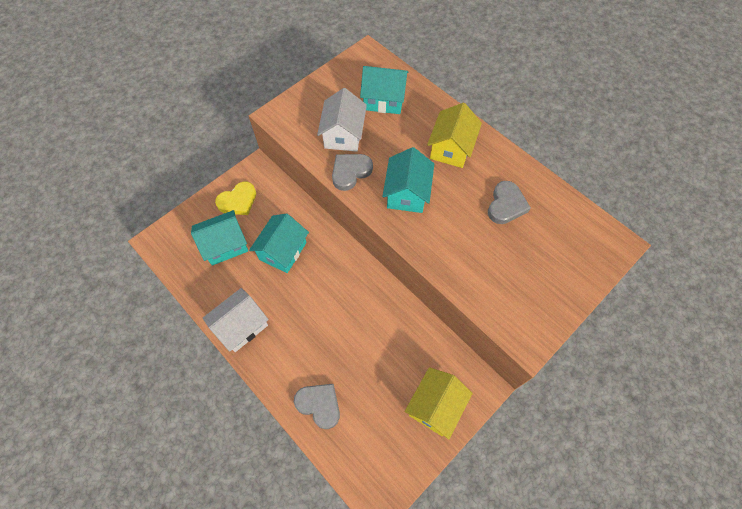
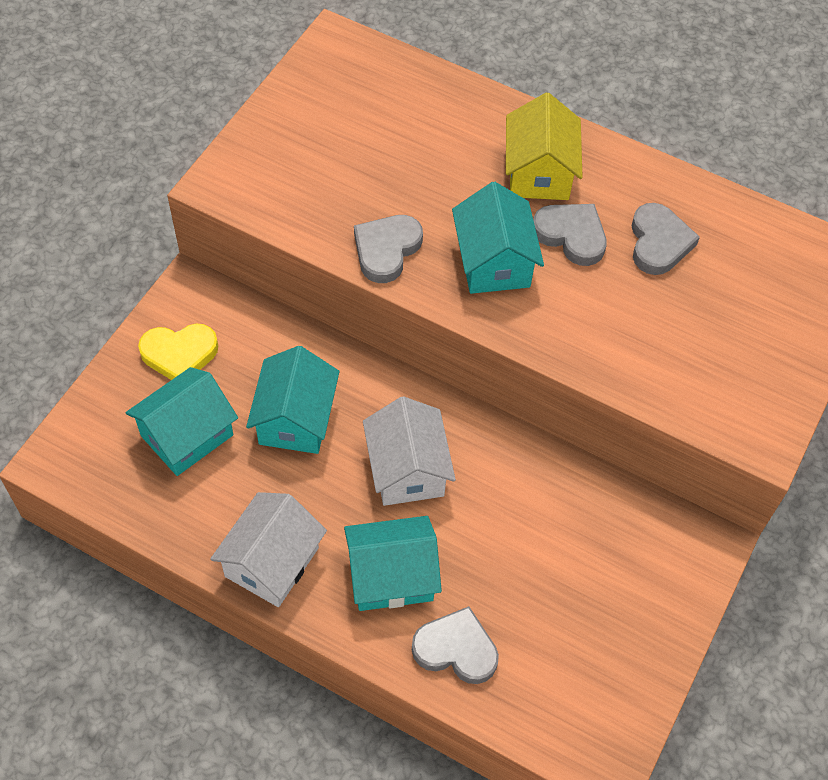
camera: 20 degrees left, 5 degrees down
yellow heart [215,182,256,215] -> yellow heart turned 45 degrees clockwise [138,324,218,380]
white house [317,88,367,152] -> white house moved to [363,396,456,506]
turquoise house [360,66,408,114] -> turquoise house moved to [344,516,442,611]
yellow house [404,367,473,439] -> none
none -> grey heart [533,204,607,266]

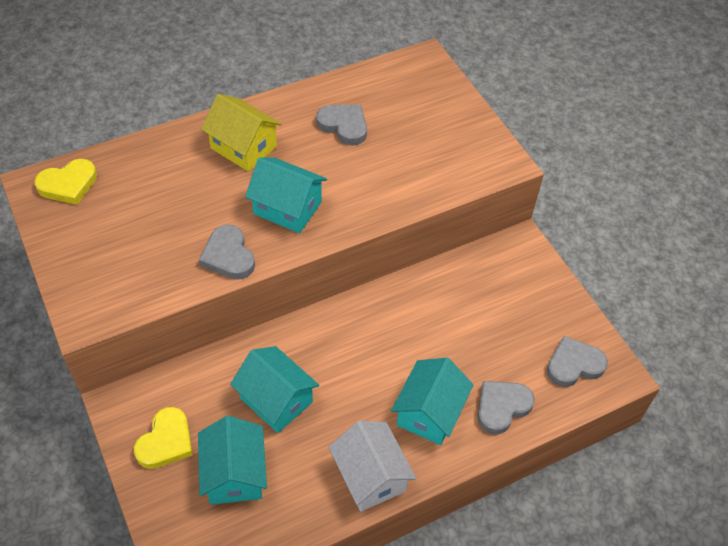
camera: 55 degrees left, 5 degrees down
white house [363,396,456,506] -> none
grey heart [533,204,607,266] -> grey heart moved to [547,336,608,387]
none -> yellow heart [34,159,97,205]

